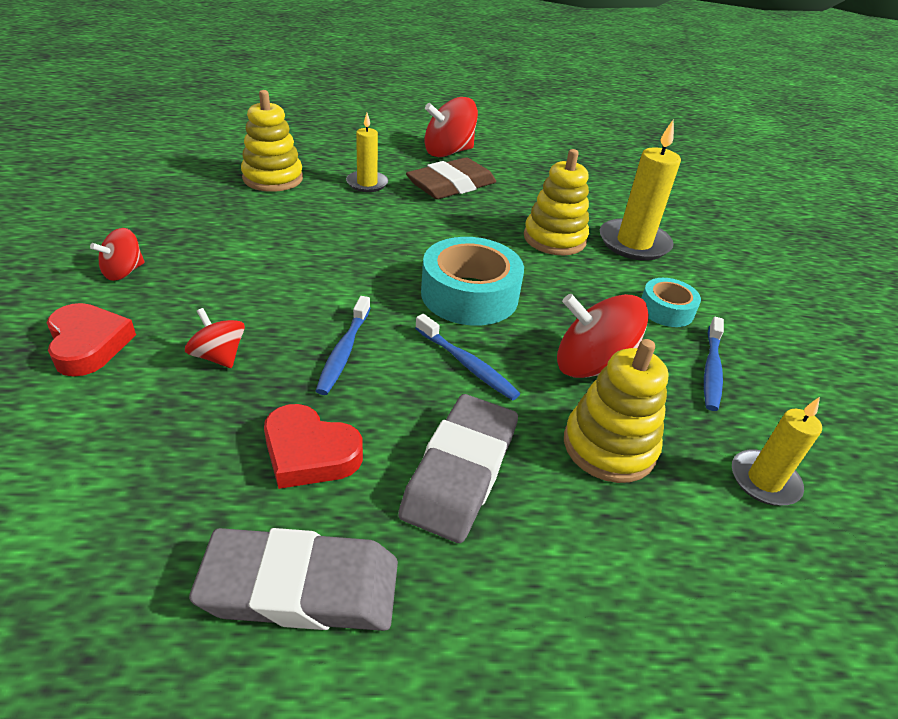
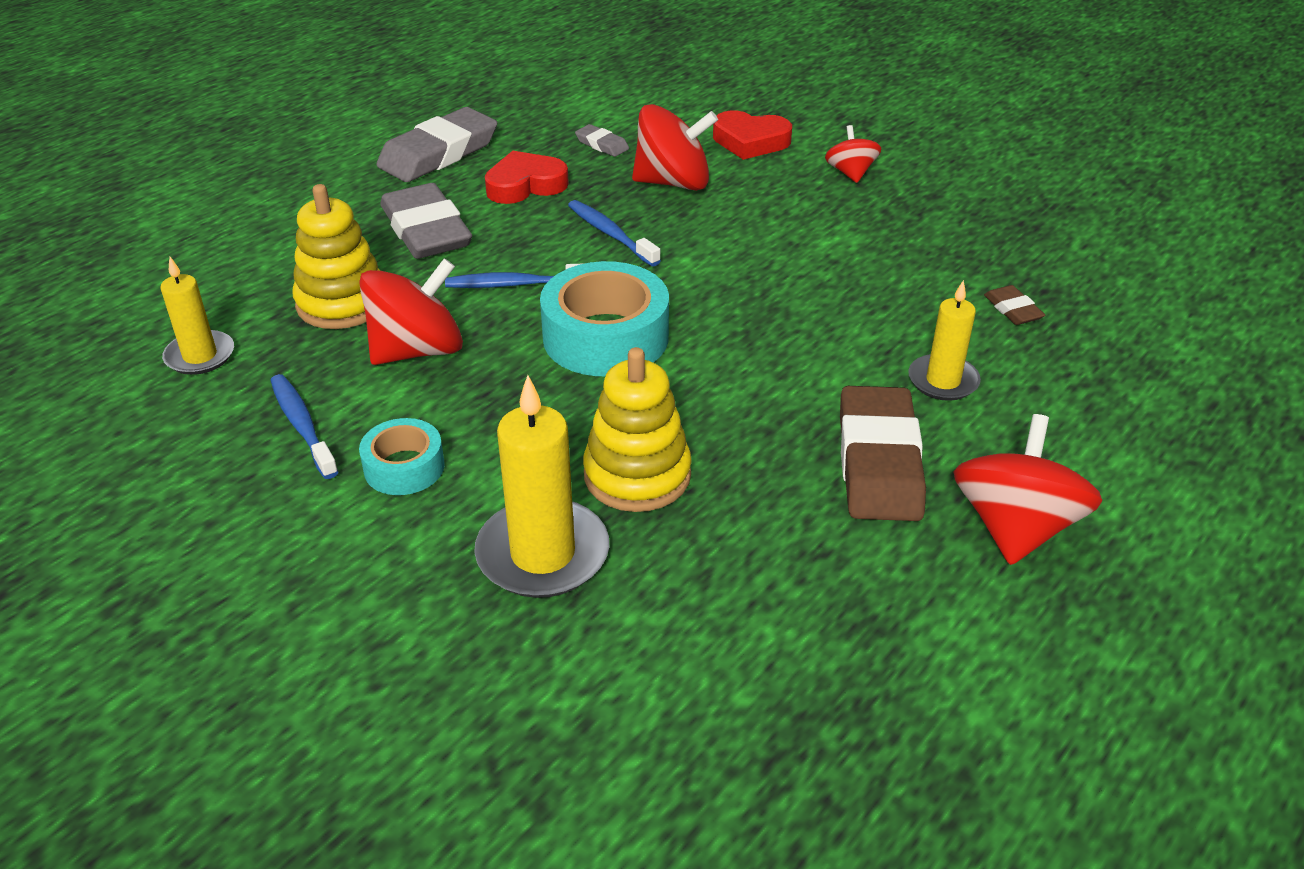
camera: 135 degrees right, 0 degrees up
red spinning top [185,308,245,368] -> red spinning top [632,104,718,191], size x1.77
yellow stacking toy [241,90,303,192] -> brown eraser [984,285,1045,325]
none -> grey eraser [575,124,629,157]

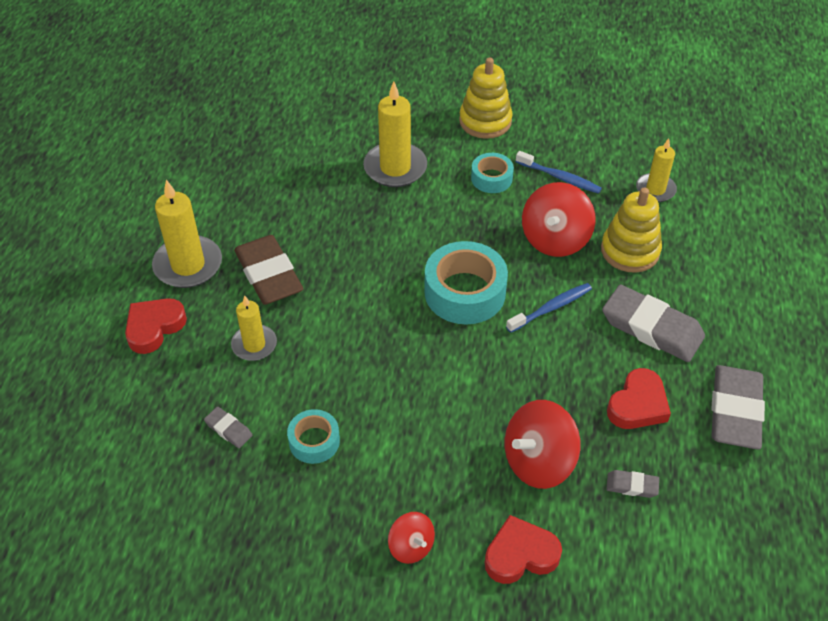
camera: 150 degrees right, 10 degrees up
blue toothbrush [568,200,661,266] -> none
yellow stacking toy [583,347,692,512] -> yellow stacking toy moved to [459,57,513,139]
red spinning top [953,414,1102,565] -> yellow candle [152,180,222,288]
brown eraser [984,285,1045,325] -> grey eraser [204,407,253,448]
none -> red heart [125,298,187,354]
none -> turquoise tape [287,409,340,464]

